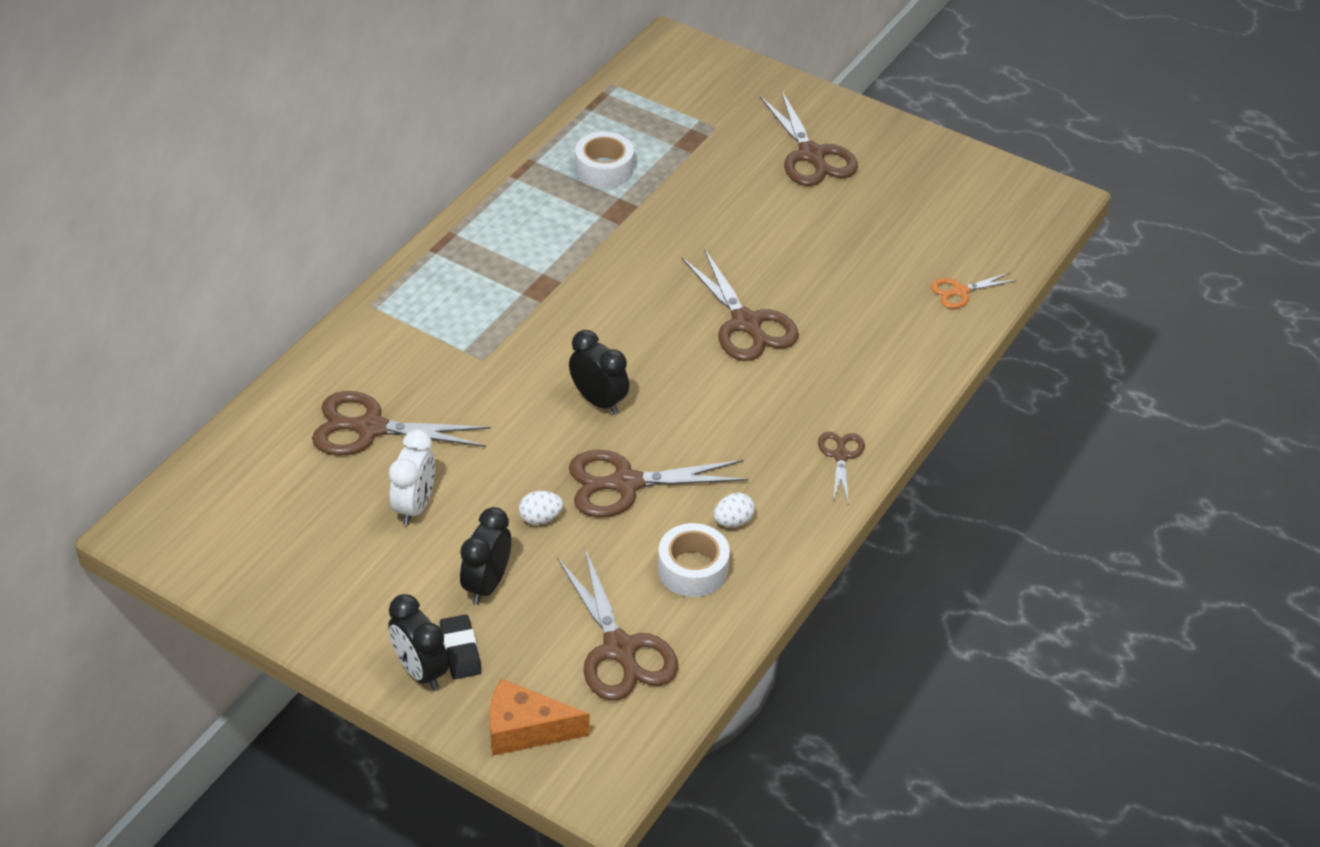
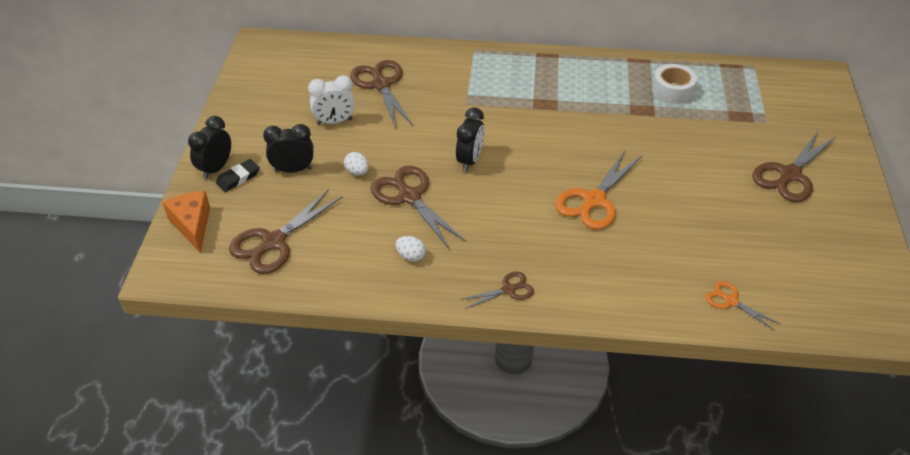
camera: 65 degrees right, 0 degrees up
white tape [658,523,730,597] -> none
brown scissors [682,249,799,361] -> orange scissors [555,151,642,230]

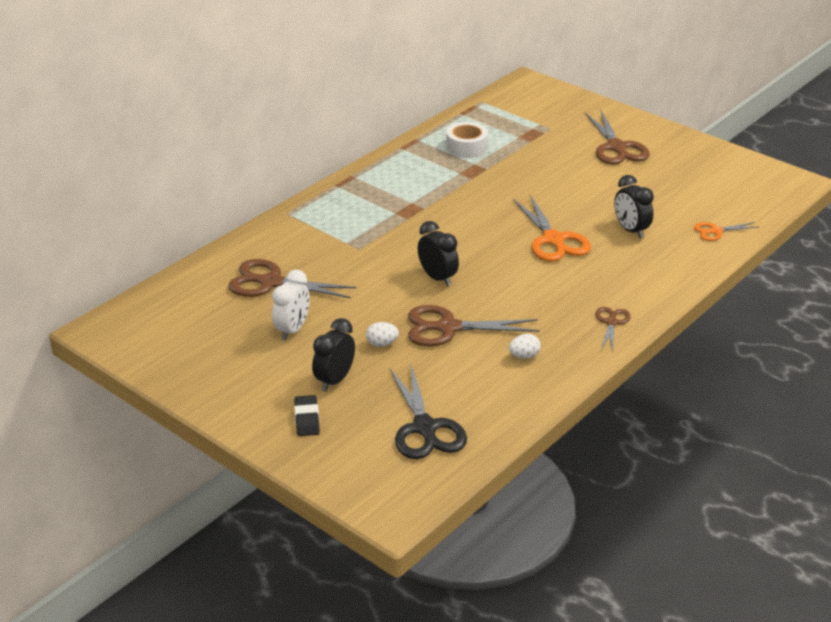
camera: 55 degrees left, 10 degrees down
orange cheese [162,191,210,253] -> none
black clock [188,116,231,179] -> black clock moved to [614,175,654,239]
brown scissors [229,189,342,274] -> black scissors [389,365,467,459]

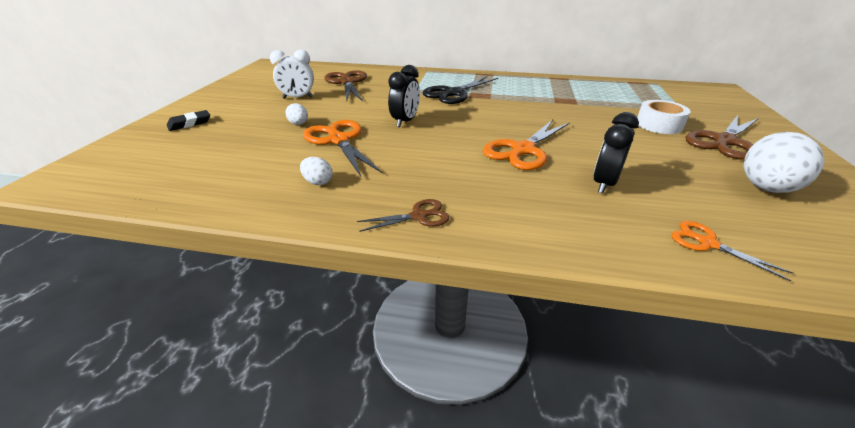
camera: 60 degrees right, 0 degrees up
black clock [312,318,355,392] -> none
black scissors [389,365,467,459] -> black scissors moved to [423,76,498,104]
brown scissors [408,305,540,346] -> orange scissors [303,120,382,176]
white tape [446,122,488,158] -> white tape moved to [637,100,691,134]
none -> white egg [744,132,825,193]

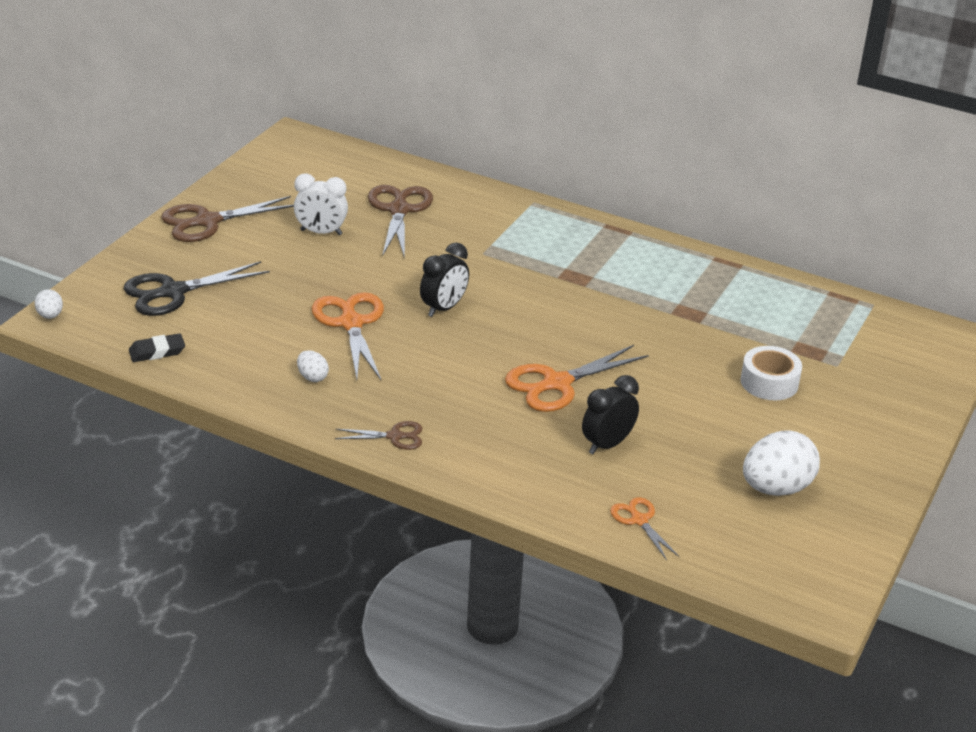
camera: 15 degrees right, 0 degrees up
black eraser [167,110,210,131] -> black eraser moved to [129,333,185,362]
white egg [285,103,308,125] -> white egg moved to [34,289,63,319]
black scissors [423,76,498,104] -> black scissors moved to [124,261,270,316]
brown scissors [685,115,759,160] -> brown scissors moved to [161,196,294,242]

